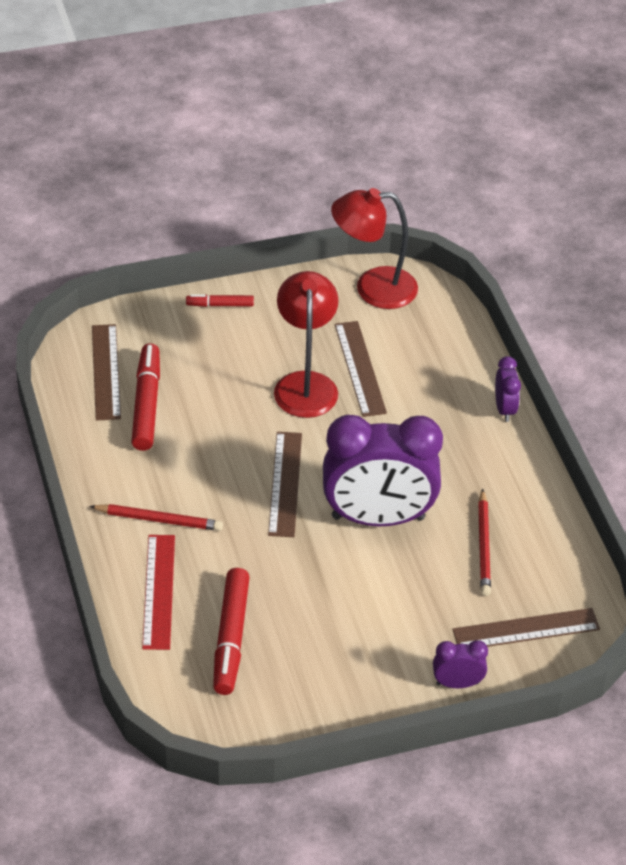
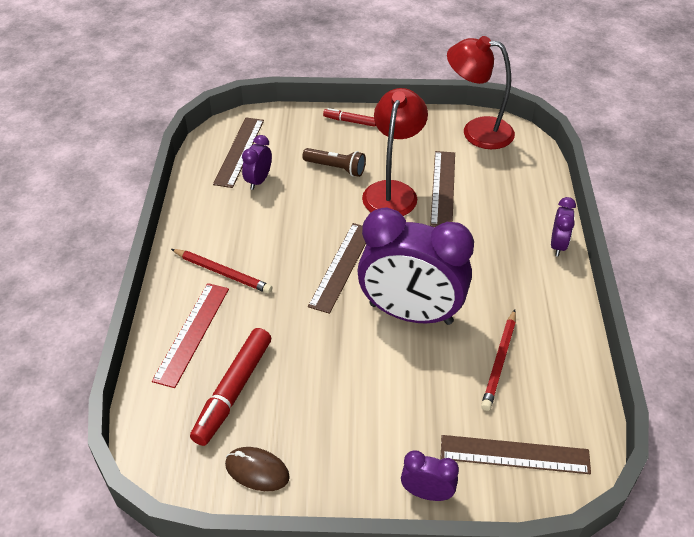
camera: 20 degrees right, 0 degrees up
red marker [131,343,160,451] -> purple clock [242,135,272,190]
none -> brown mouse [225,447,290,491]
none -> brown flashlight [302,148,366,177]

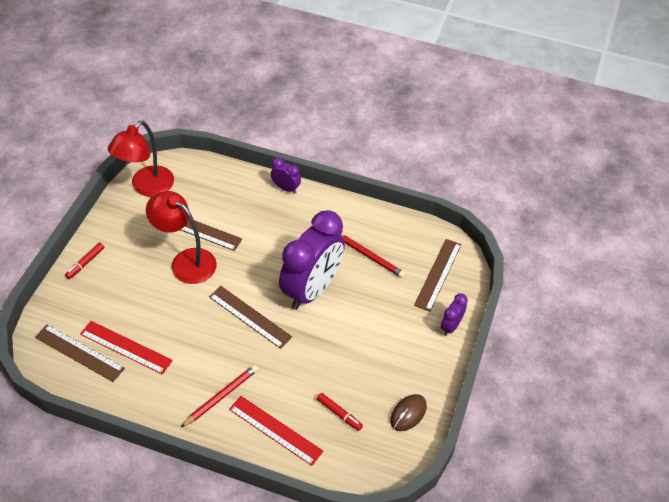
camera: 75 degrees left, 5 degrees up
red marker [190,328,271,446] -> red marker [317,393,363,431], size x0.54
purple clock [242,135,272,190] -> red ruler [80,321,173,375]
brown flashlight [302,148,366,177] -> none

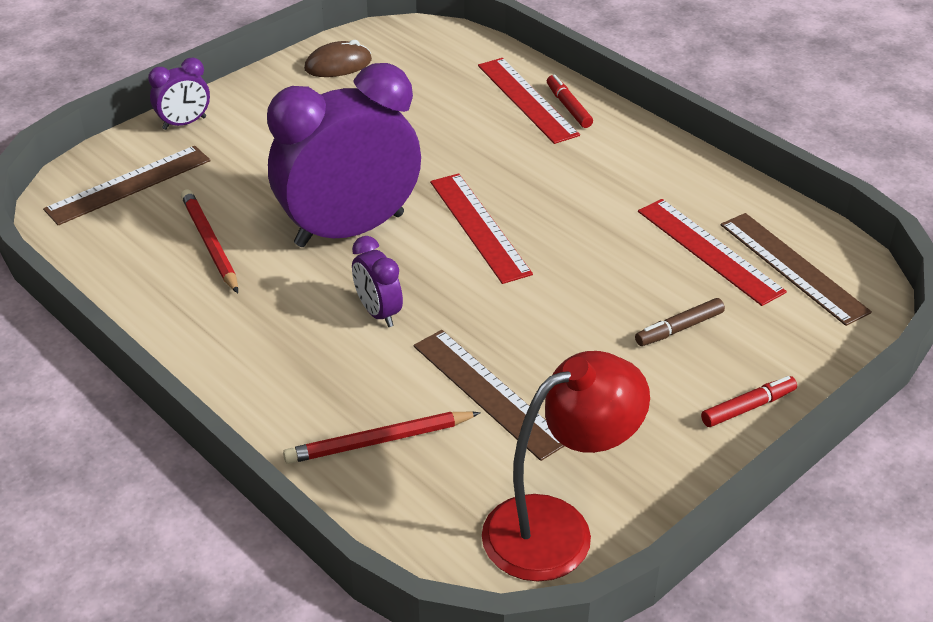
camera: 150 degrees left, 10 degrees down
red lamp [146,191,216,284] -> none
red pencil [180,365,258,428] -> red pencil moved to [283,412,481,464]
brown ruler [209,286,292,349] -> red ruler [430,173,533,284]
purple clock [271,158,301,194] -> purple clock moved to [352,236,403,327]
red marker [317,393,363,431] -> red marker moved to [547,74,593,128]
none -> brown marker [635,298,725,346]

